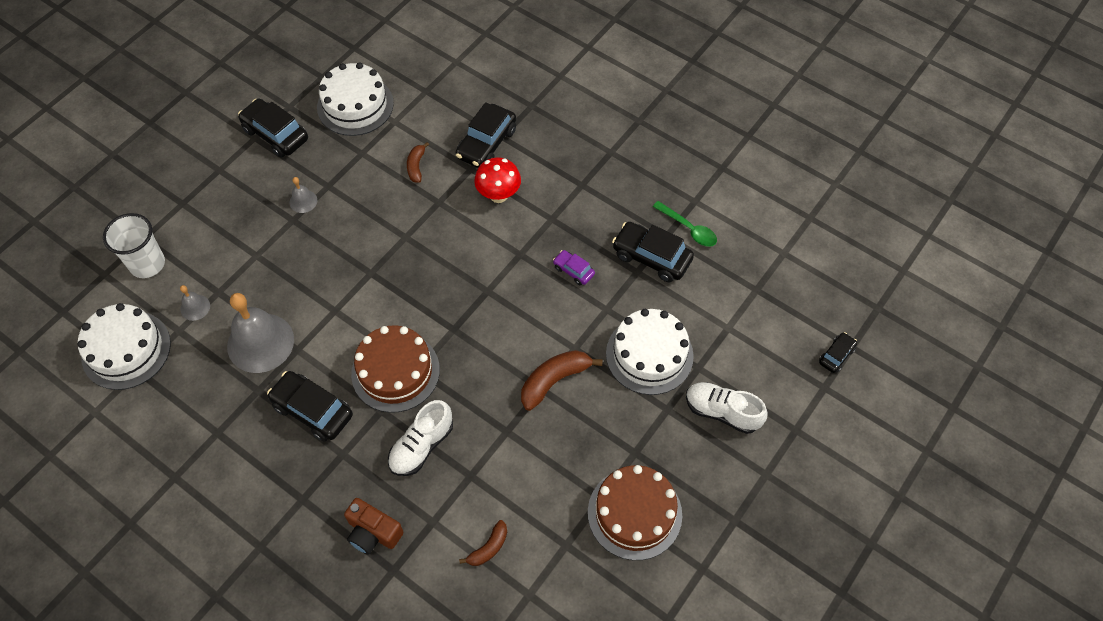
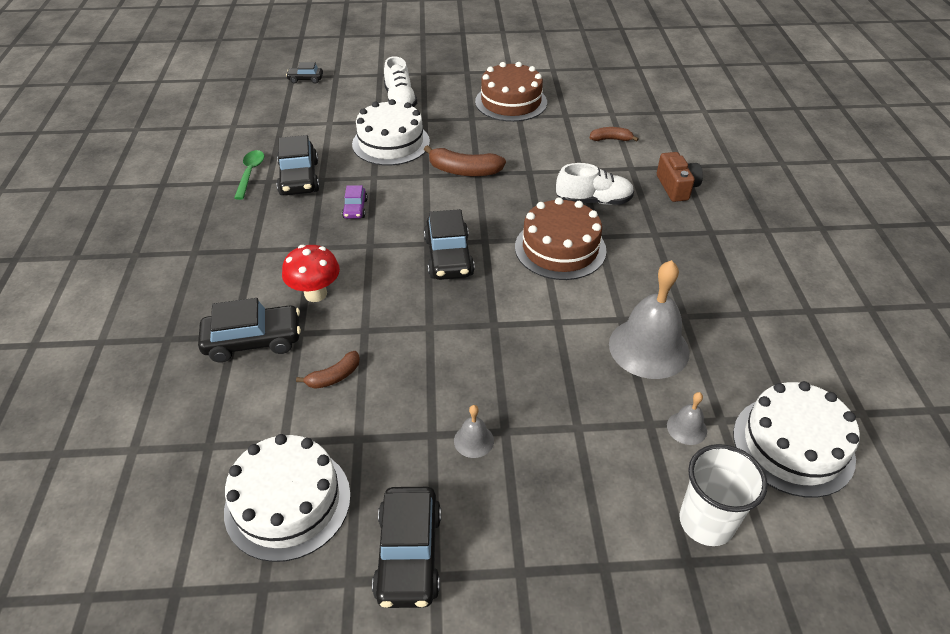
camera: 130 degrees left, 15 degrees down
black car [267,371,353,441] -> black car moved to [424,209,475,280]

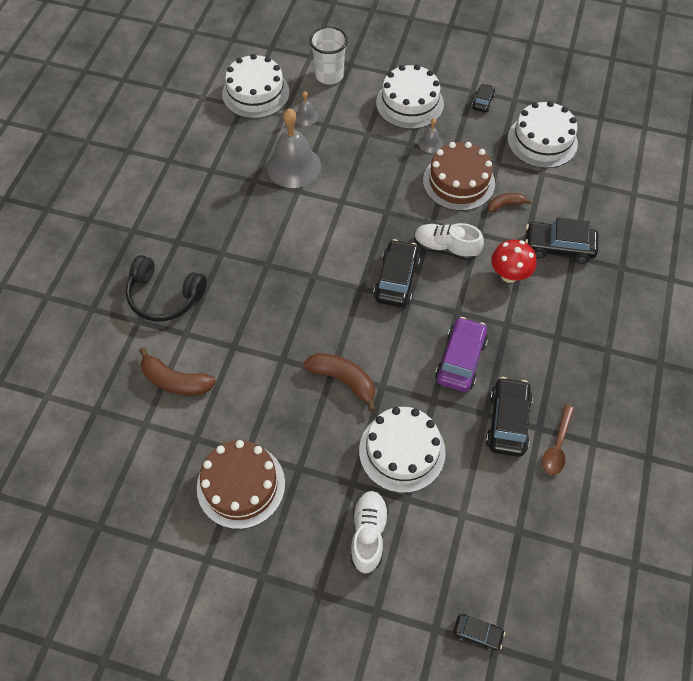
camera: 160 degrees left, 15 degrees up
green spoon [234,150,264,200] -> brown spoon [542,405,574,475]
purple car [342,185,368,219] -> purple car [435,317,488,392], size x1.86
black car [372,487,441,608] -> black car [472,83,495,112], size x0.54
brown cake [515,197,606,280] -> brown cake moved to [423,142,495,211]
white shoe [556,163,634,205] -> white shoe moved to [414,223,484,261]
brown banana [590,127,639,141] -> brown banana [139,347,216,396], size x1.68
brown camera [657,152,703,202] -> black headphones [126,255,207,322]
none -> white cake [376,64,444,129]

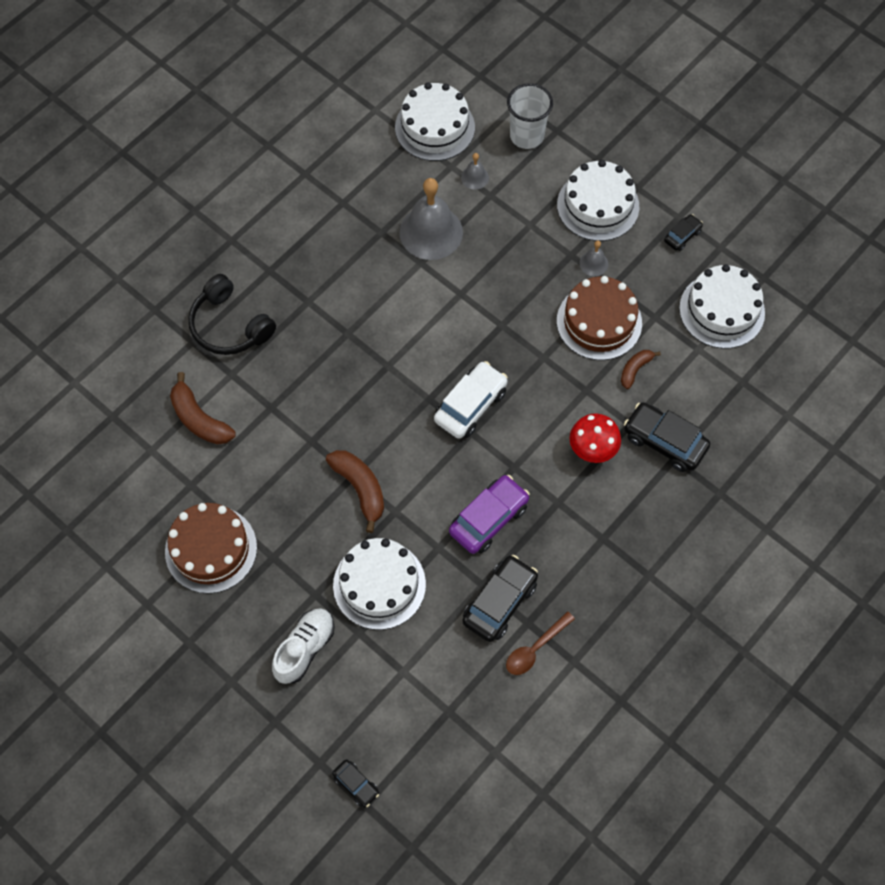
camera: 25 degrees right, 5 degrees up
black car [373,239,420,307] -> white car [434,361,508,439]
white shoe [414,223,484,261] -> none
brown banana [487,193,532,212] -> brown banana turned 60 degrees counterclockwise [621,350,661,389]

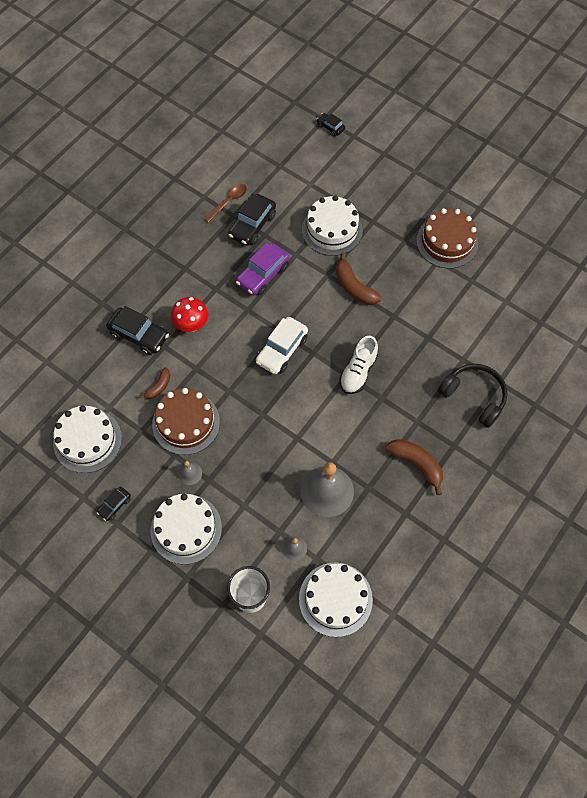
camera: 175 degrees right, 0 degrees up
brown banana [170,372,236,445] -> brown banana moved to [385,439,443,495]
white shoe [272,608,335,684] -> white shoe moved to [340,336,378,394]

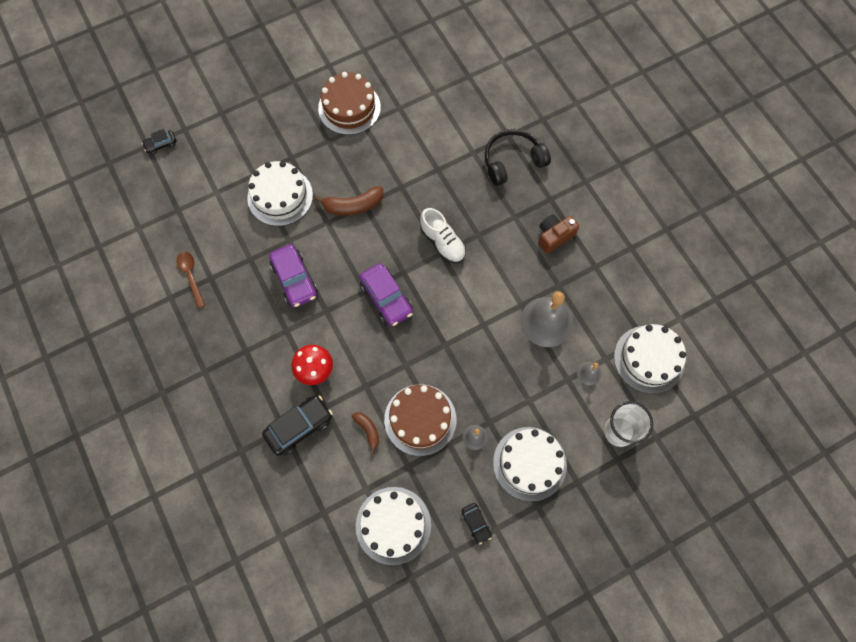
camera: 65 degrees left, 5 degrees up
black car [228,193,276,246] -> none
white car [256,317,308,374] -> purple car [359,263,413,326]
brown banana [385,439,443,495] -> brown camera [538,215,579,254]

